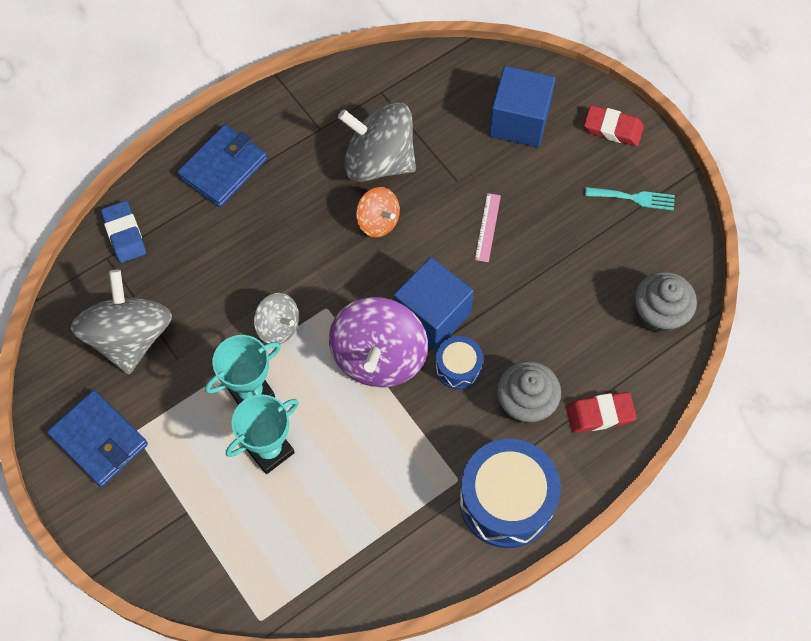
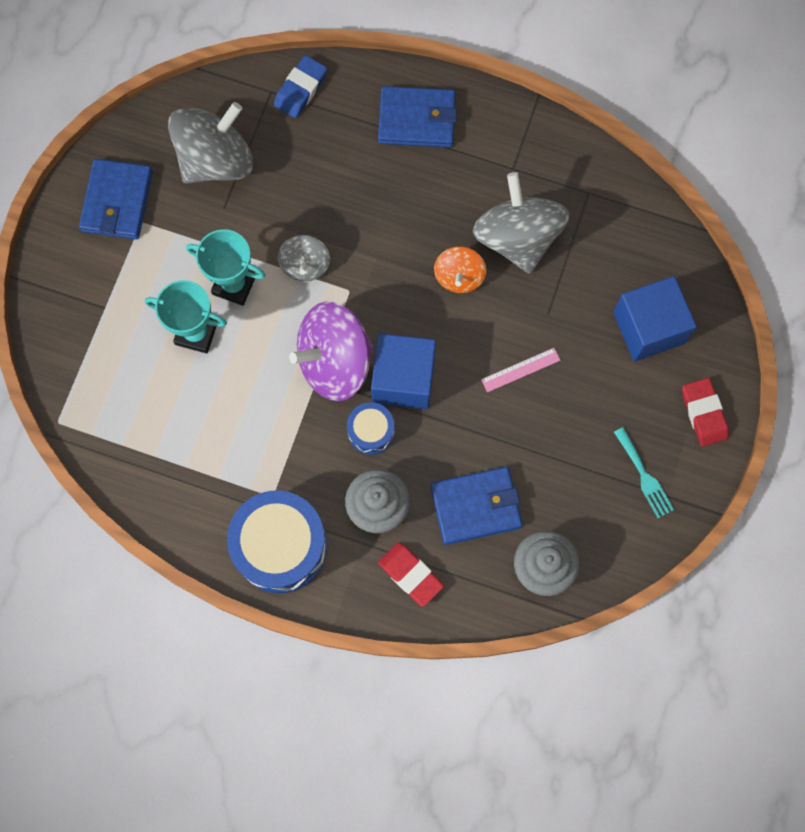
camera: 55 degrees right, 10 degrees up
none -> blue wallet [431,467,523,545]

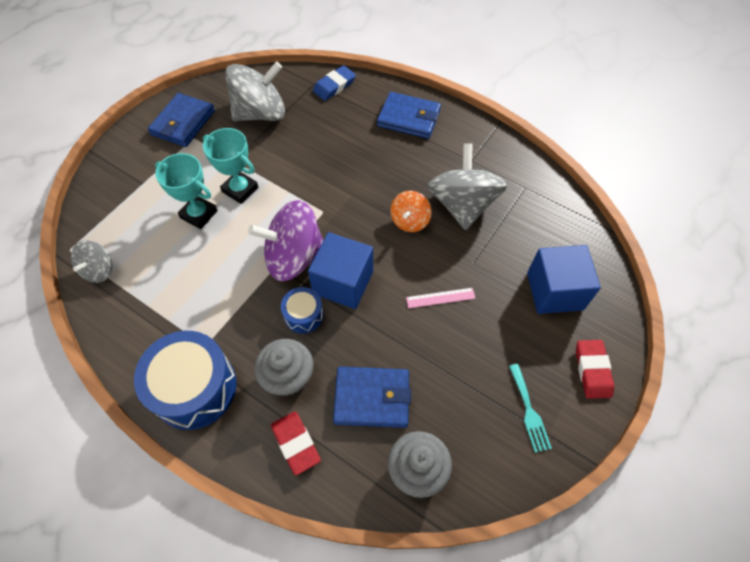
camera: 15 degrees right, 15 degrees down
grey spinning top [278,235,330,282] -> grey spinning top moved to [71,240,112,283]

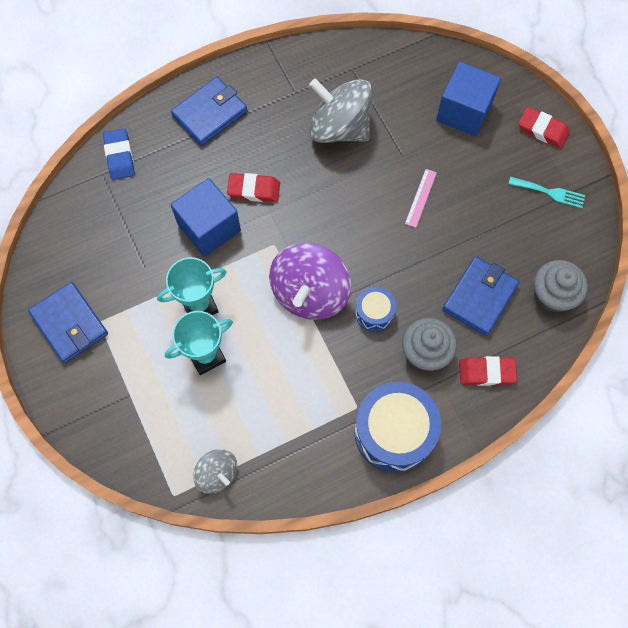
camera: 60 degrees left, 10 degrees up
grey spinning top [225,62,285,121] -> none
blue cube [308,232,373,309] -> blue cube moved to [171,178,241,257]
orange spinning top [391,191,432,232] -> none
none -> red eraser [227,173,280,202]

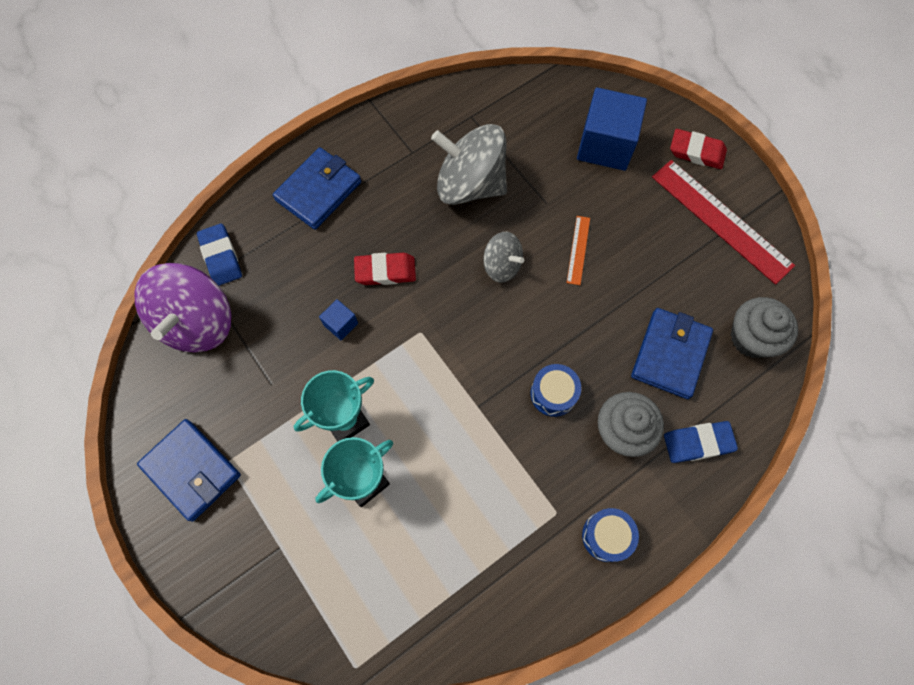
camera: 10 degrees left, 0 degrees up
blue cube [171,178,241,257] -> blue cube [319,299,358,340], size x0.46
grey spinning top [193,449,237,494] -> grey spinning top moved to [483,232,524,283]
purple spinning top [269,243,351,320] -> purple spinning top moved to [135,263,231,352]
blue drum [354,382,441,473] -> blue drum [582,508,639,562], size x0.51
pink ruler [405,169,437,228] -> orange ruler [567,216,590,285]
red eraser [459,356,517,386] -> blue eraser [664,421,738,463]
turquoise fork [509,177,585,208] -> red ruler [652,160,795,285]

